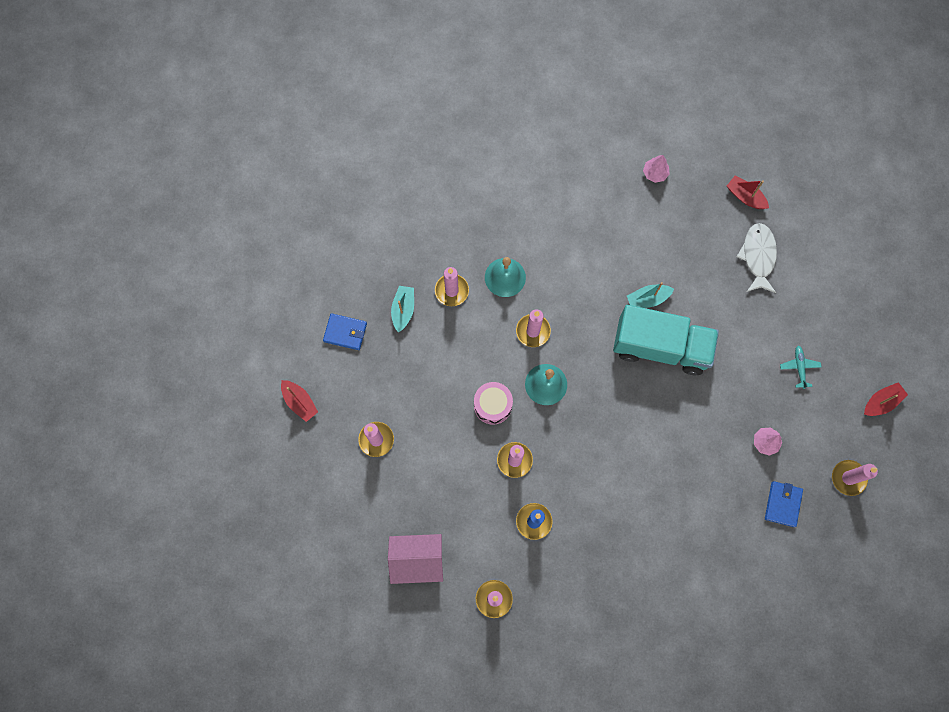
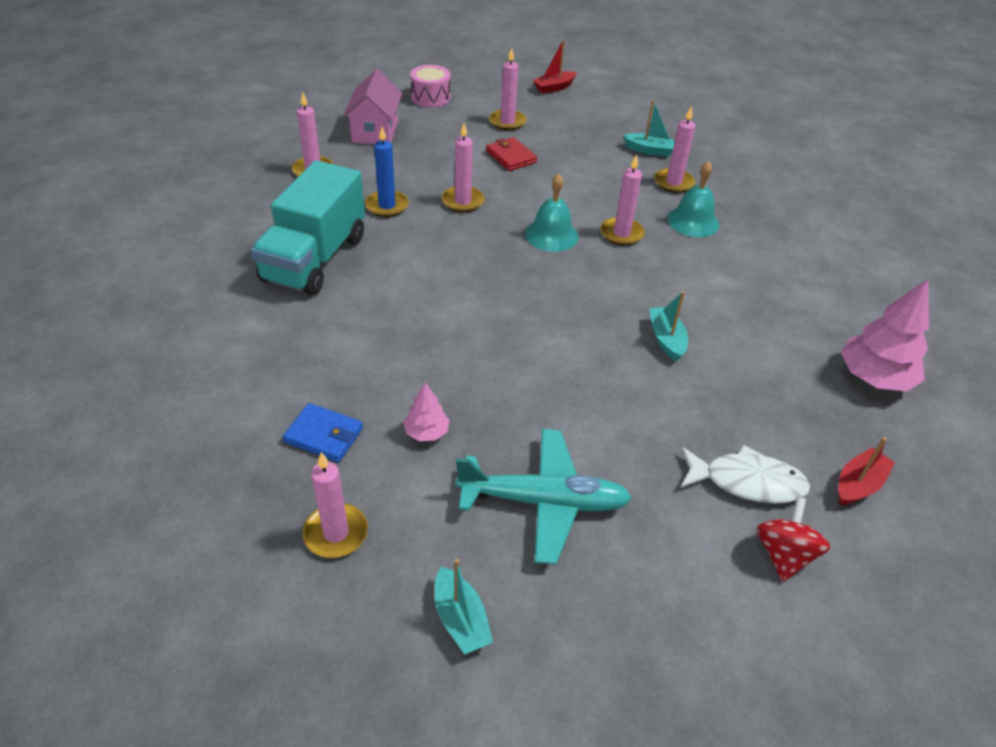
camera: 95 degrees right, 30 degrees down
blue wallet [323,313,367,350] -> none
pink drum [474,382,513,425] -> pink drum moved to [410,65,450,107]
turquoise truck [613,305,719,375] -> turquoise truck moved to [251,160,365,295]
pink tree [643,155,669,183] -> pink tree [841,279,929,391], size x1.92
turquoise plane [780,346,821,389] -> turquoise plane [455,429,632,565], size x2.23
red boat [864,382,908,416] -> turquoise boat [435,559,493,654]
none -> red wallet [486,137,537,171]
none -> red spinning top [756,497,830,582]

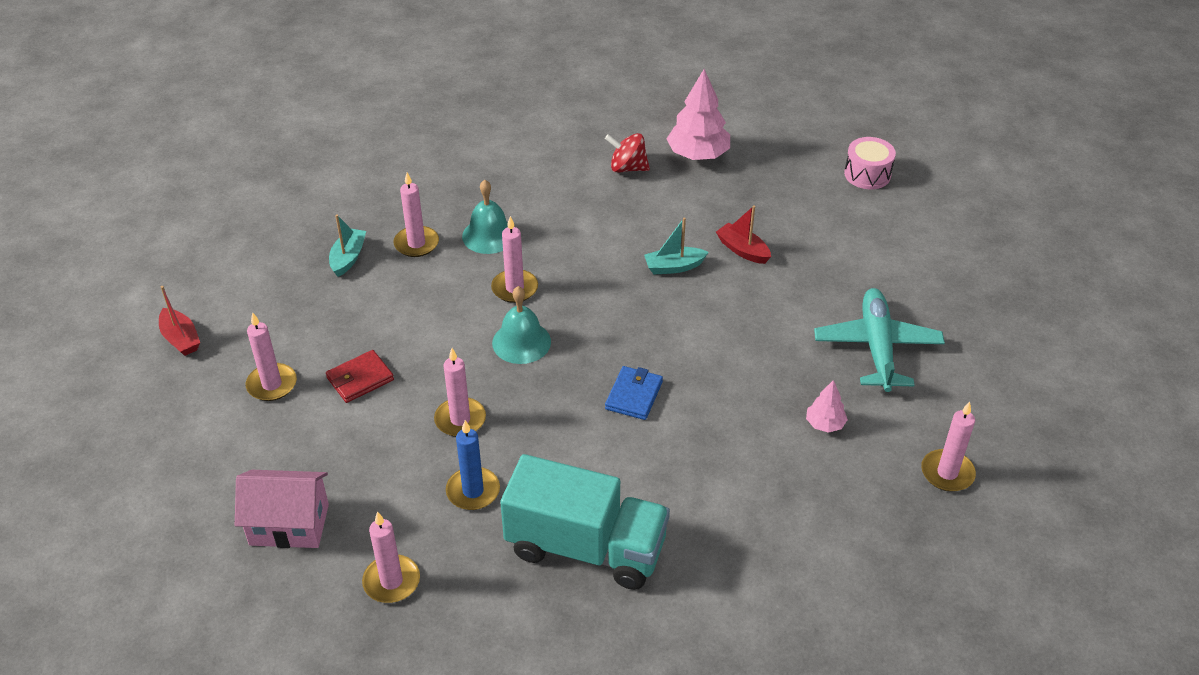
camera: 90 degrees left, 0 degrees up
blue wallet [283,403,363,462] -> blue wallet moved to [605,366,663,420]
pink drum [410,65,450,107] -> pink drum moved to [844,137,896,189]
turquoise boat [435,559,493,654] -> none
white fish [680,445,810,504] -> none
red spinning top [756,497,830,582] -> red spinning top moved to [605,133,650,173]
red boat [838,437,895,505] -> red boat moved to [716,205,771,264]

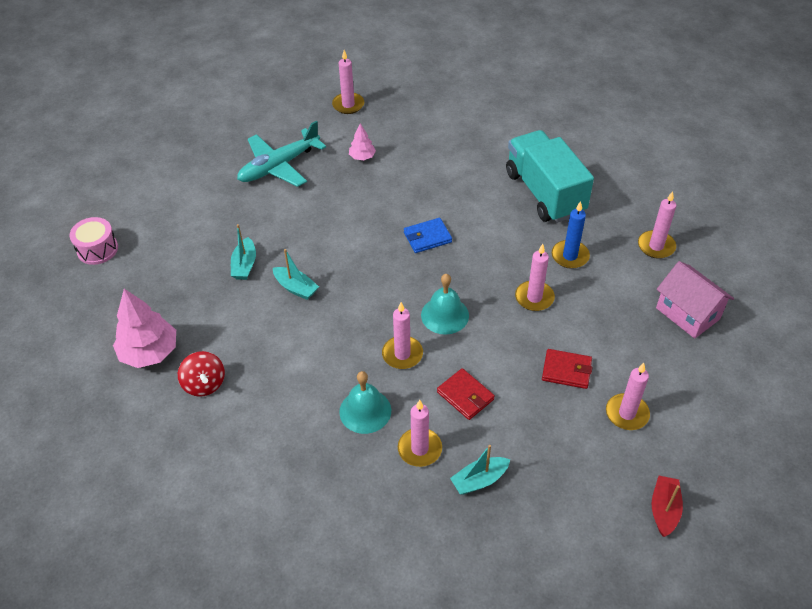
camera: 130 degrees left, 5 degrees up
red boat [716,205,771,264] -> turquoise boat [231,224,256,280]
none -> red wallet [437,368,495,420]

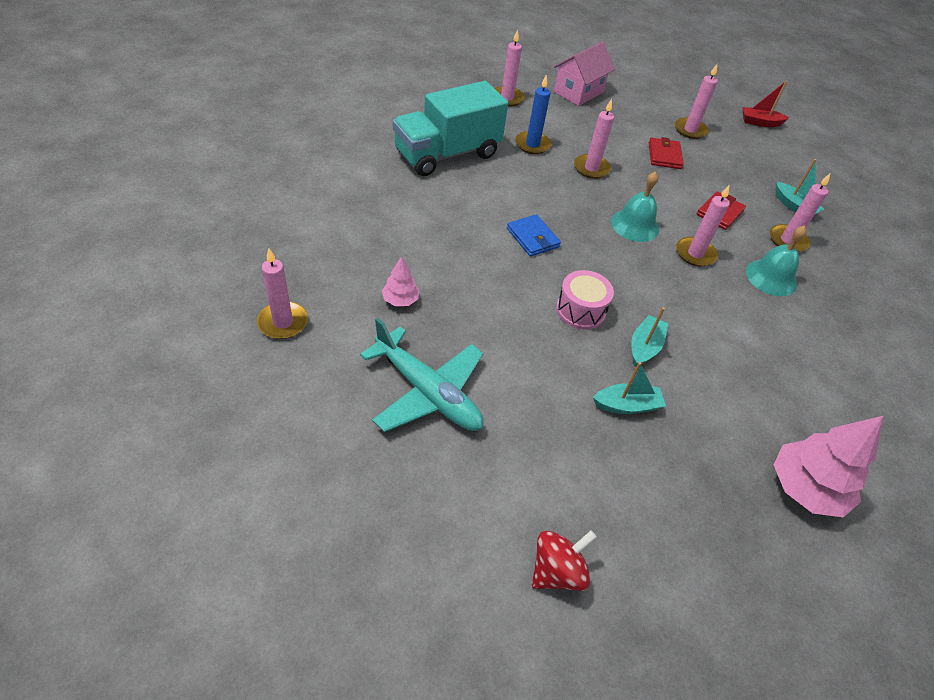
camera: 105 degrees left, 0 degrees up
pink drum [69,217,118,265] -> pink drum moved to [556,270,614,330]
red spinning top [178,351,225,397] -> red spinning top moved to [532,531,597,591]

